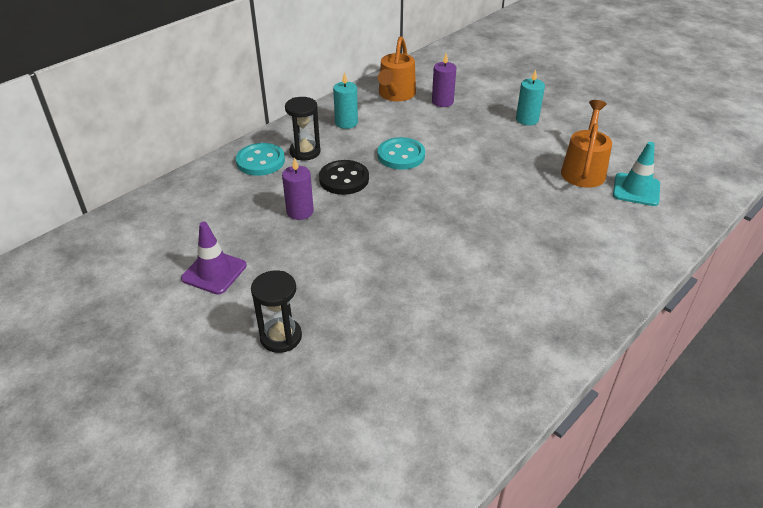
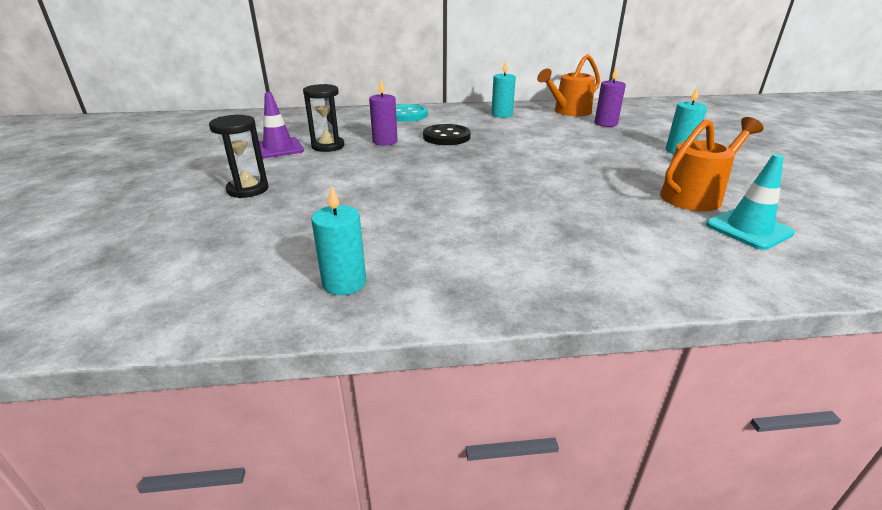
camera: 40 degrees right, 10 degrees down
black hourglass [285,97,321,161] -> black hourglass moved to [303,84,345,152]
turquoise button [377,137,425,170] -> none
none -> turquoise candle [311,186,366,295]

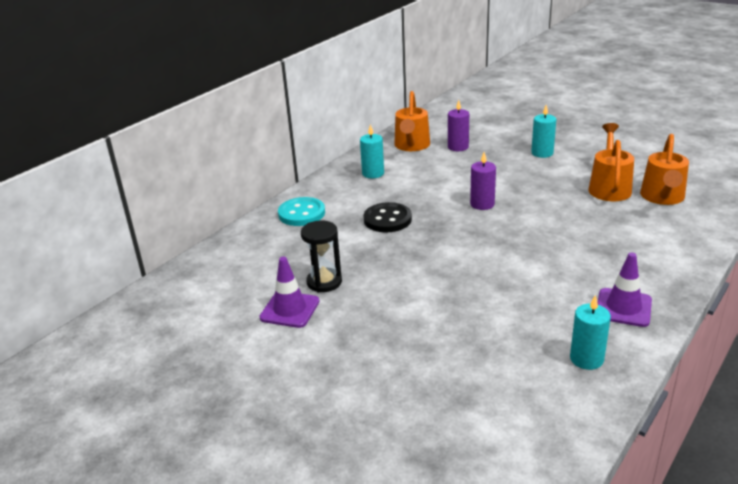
camera: 45 degrees left, 0 degrees up
black hourglass [209,115,268,198] -> none
purple candle [369,80,398,146] -> purple candle moved to [470,152,496,210]
turquoise traffic cone [706,154,795,250] -> orange watering can [640,134,689,205]
none -> purple traffic cone [598,252,652,327]

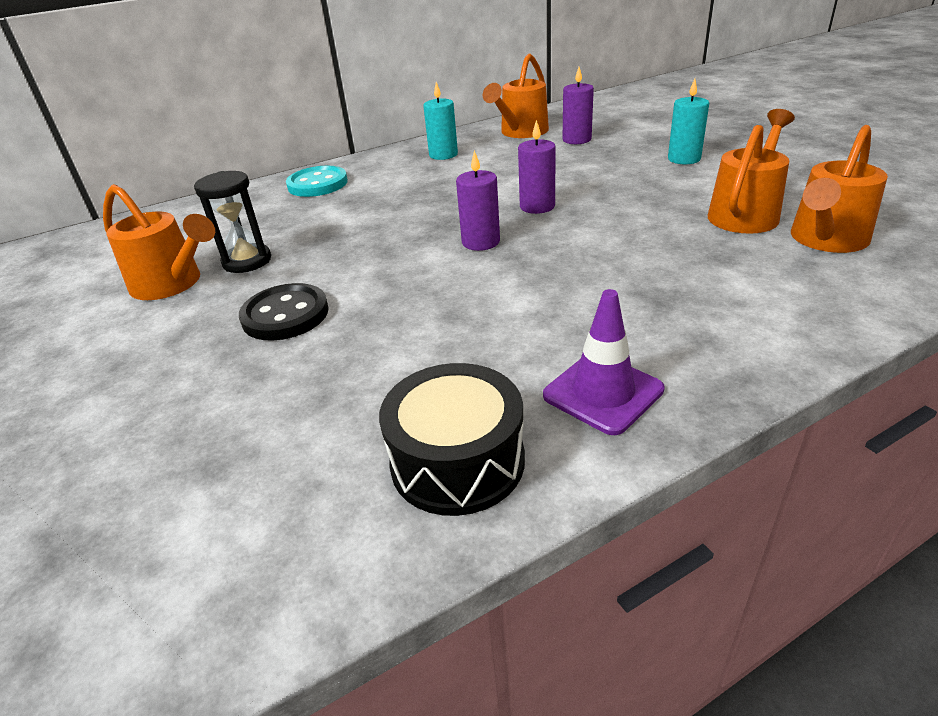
camera: 25 degrees right, 5 degrees up
purple traffic cone [259,257,320,328] -> orange watering can [103,184,215,300]
black button [363,202,412,232] -> black button moved to [239,283,329,341]
turquoise candle [570,295,611,370] -> black drum [379,363,525,516]
none -> purple candle [456,150,500,251]

